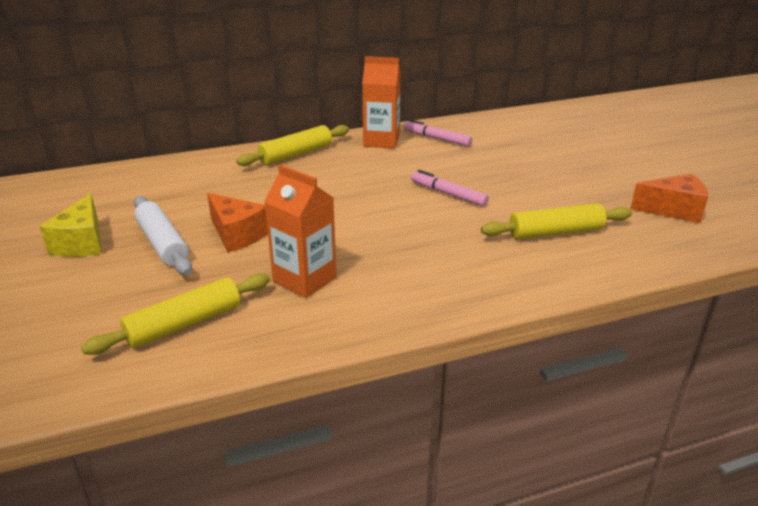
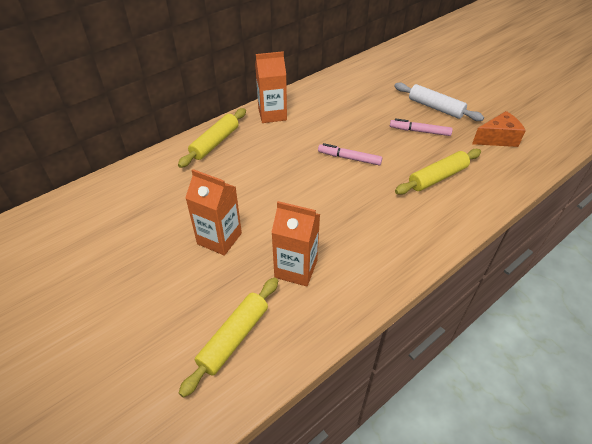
camera: 20 degrees left, 15 degrees up
yellow cheese [39,194,102,257] -> none
white rolling pin [134,196,192,275] -> white rolling pin moved to [394,82,484,121]
orange cheese [207,193,268,252] -> orange carton [185,169,242,256]
pink marker [404,119,472,147] -> pink marker moved to [390,118,453,136]

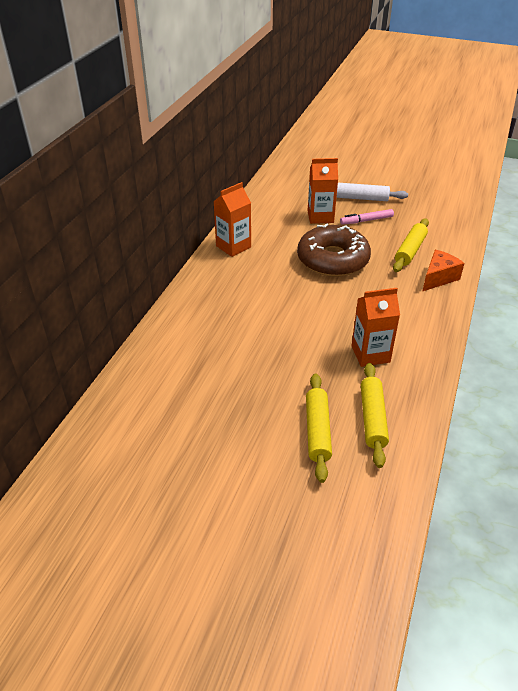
camera: 30 degrees left, 5 degrees down
yellow rolling pin [178,108,246,168] -> yellow rolling pin moved to [306,373,332,483]
orange carton [185,169,242,256] -> orange carton moved to [308,158,338,224]
pink marker [318,143,382,165] -> brown donut [297,223,371,277]
orange cheese [472,111,526,147] -> orange cheese moved to [422,250,465,292]

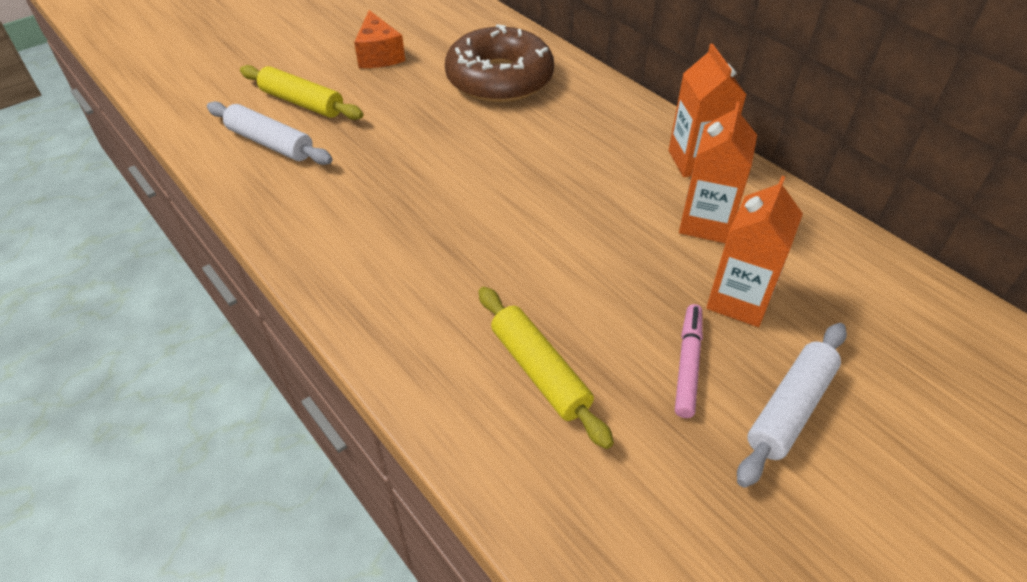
camera: 120 degrees right, 5 degrees up
brown donut [297,223,371,277] -> brown donut moved to [445,24,554,103]
orange carton [352,288,400,367] -> orange carton moved to [679,101,757,244]
yellow rolling pin [361,363,389,468] -> white rolling pin [207,101,333,165]
orange cheese [422,250,465,292] -> orange cheese moved to [354,10,405,68]

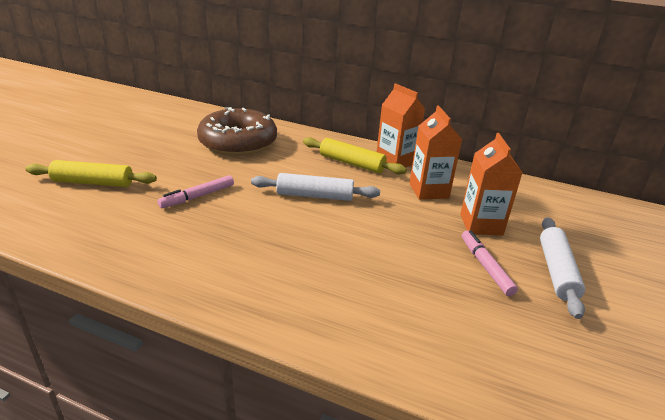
camera: 30 degrees left, 15 degrees down
white rolling pin [207,101,333,165] -> white rolling pin moved to [251,173,380,201]
orange cheese [354,10,405,68] -> none
yellow rolling pin [479,287,614,449] -> yellow rolling pin moved to [303,137,407,174]
none -> pink marker [158,175,234,208]

